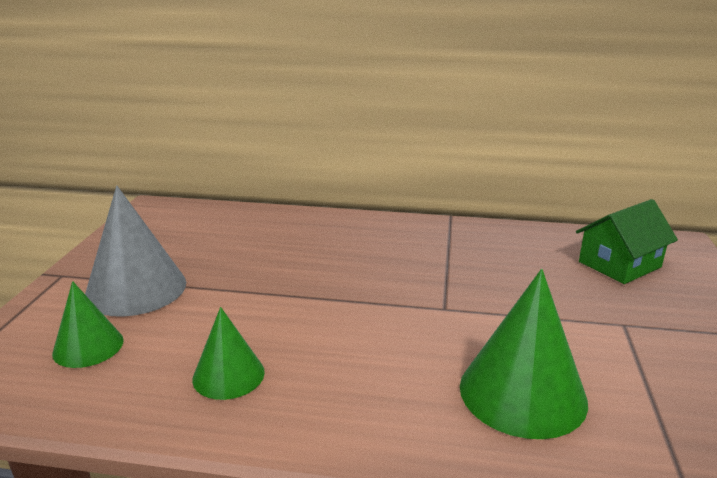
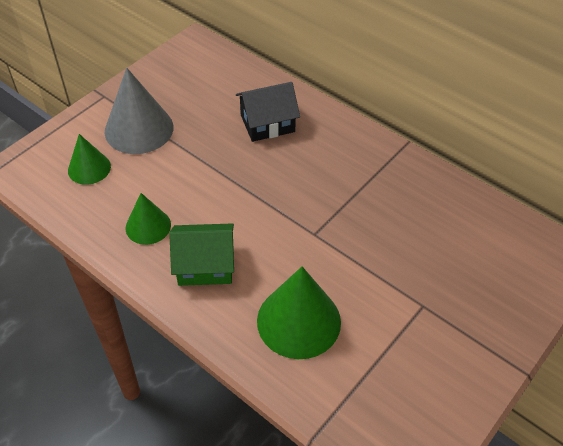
camera: 30 degrees right, 25 degrees up
green house [576,199,678,284] -> green house moved to [169,223,234,286]
none -> black house [236,82,300,142]

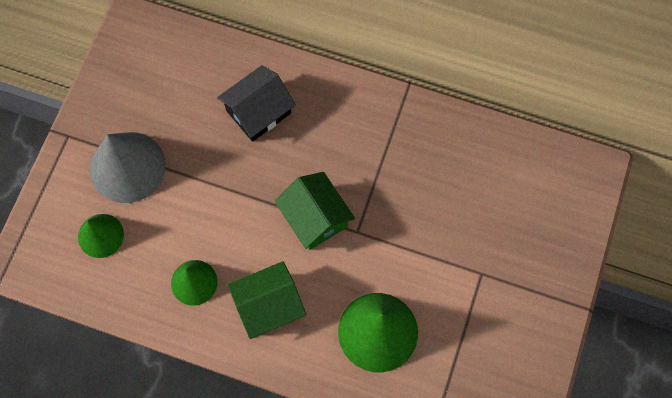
camera: 20 degrees left, 20 degrees up
none -> green house [275,172,355,250]

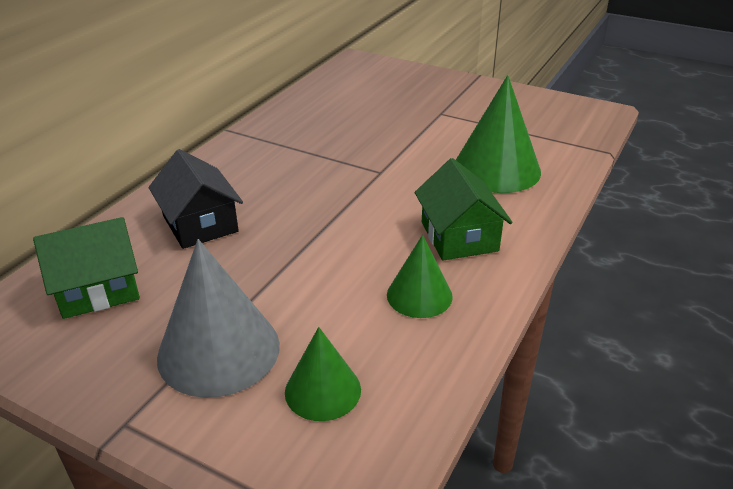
camera: 80 degrees left, 35 degrees down
green house [275,172,355,250] -> green house moved to [33,217,140,319]

